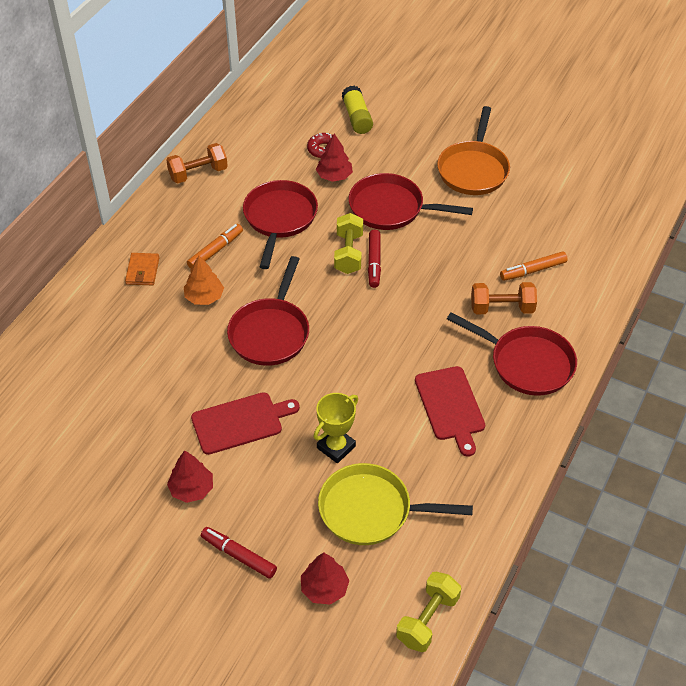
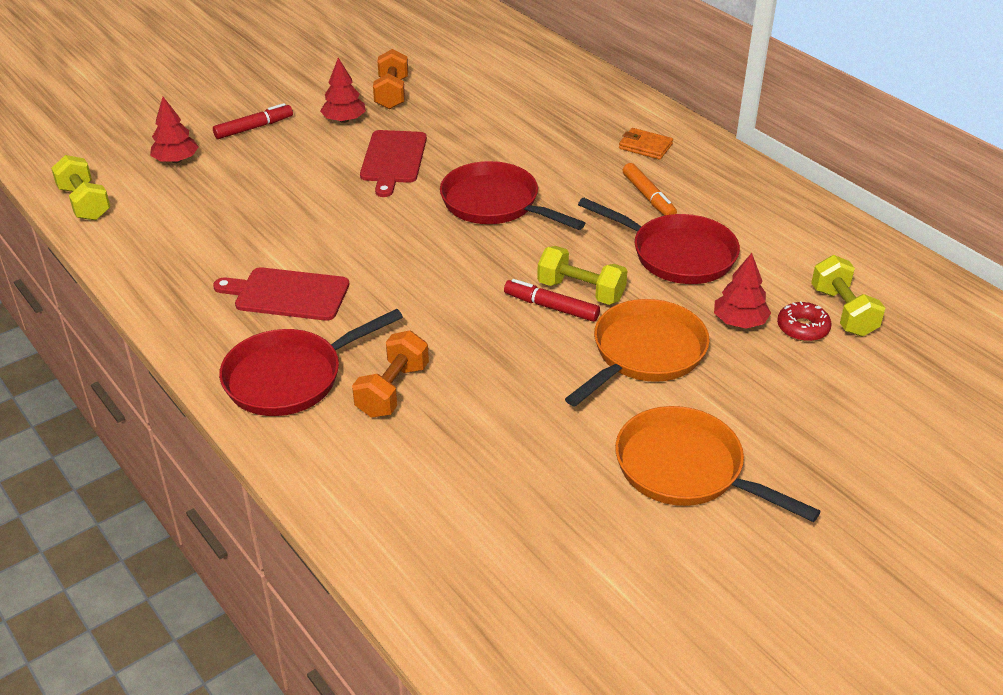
camera: 115 degrees right, 10 degrees down
orange dumbbell [166,143,228,183] -> orange dumbbell moved to [373,49,408,109]
orange tree [184,255,224,305] -> none
yellow trophy [313,393,358,463] -> none
yellow pan [318,463,473,545] -> none
yellow glue stick [342,86,373,134] -> none
red pan [349,173,473,230] -> orange pan [565,299,710,407]
orange marker [500,251,568,281] -> none
none -> yellow dumbbell [811,255,885,337]

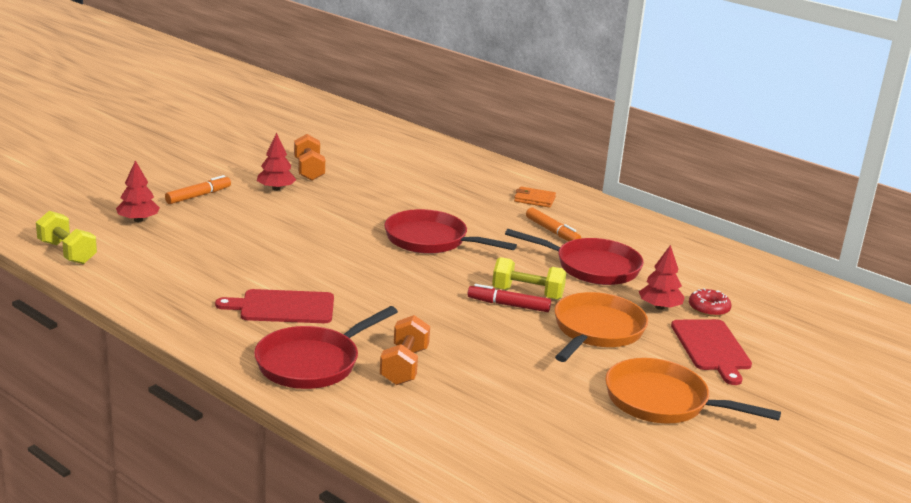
camera: 15 degrees left, 15 degrees down
red marker [213,103,293,139] -> orange marker [165,175,231,204]
red cutting board [360,130,427,197] -> red cutting board moved to [671,319,752,385]
yellow dumbbell [811,255,885,337] -> none

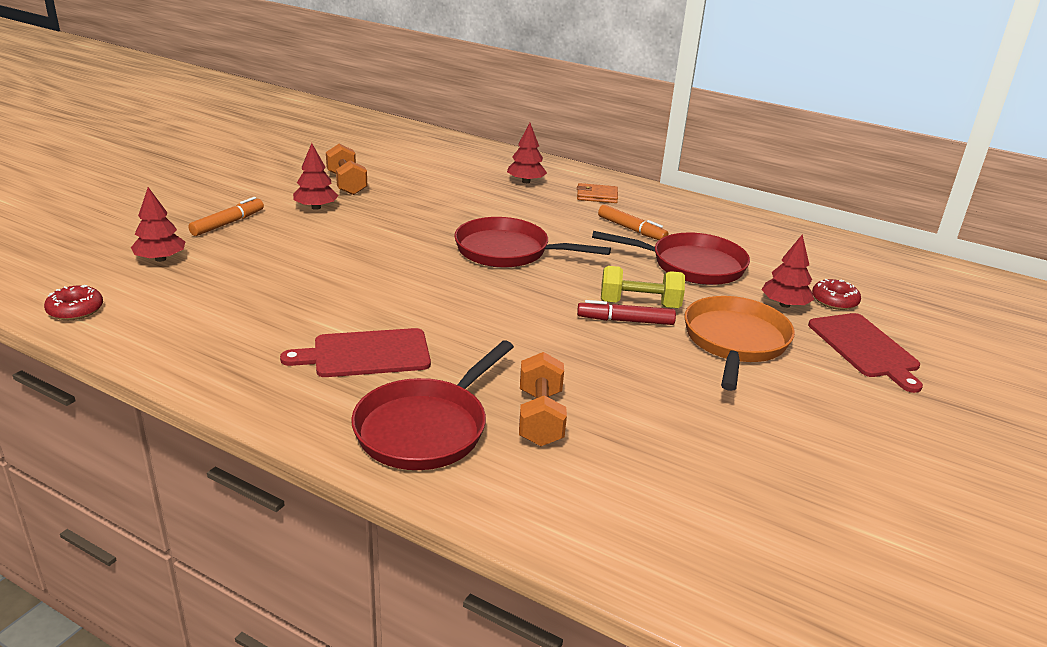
camera: 10 degrees left, 5 degrees up
yellow dumbbell [36,211,97,264] -> red donut [44,285,103,320]
orange pan [605,358,781,424] -> none
none -> red tree [507,123,547,183]

